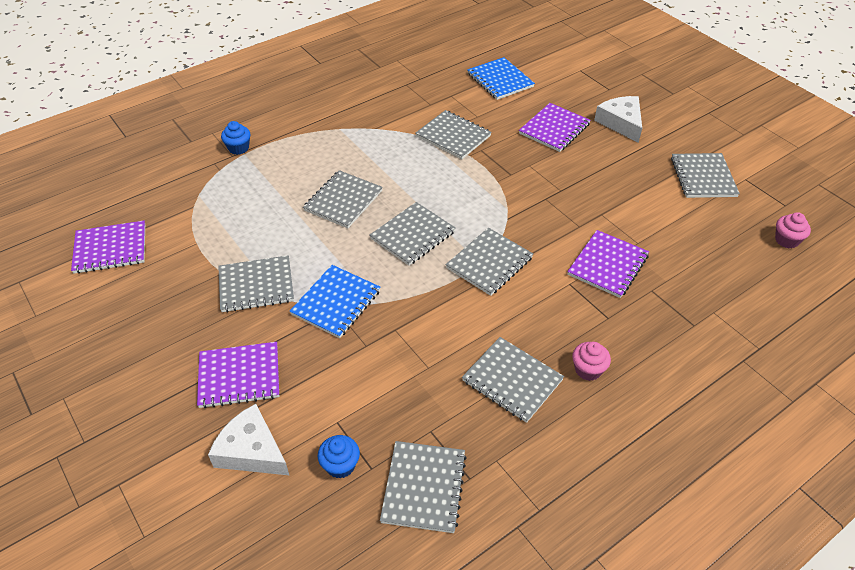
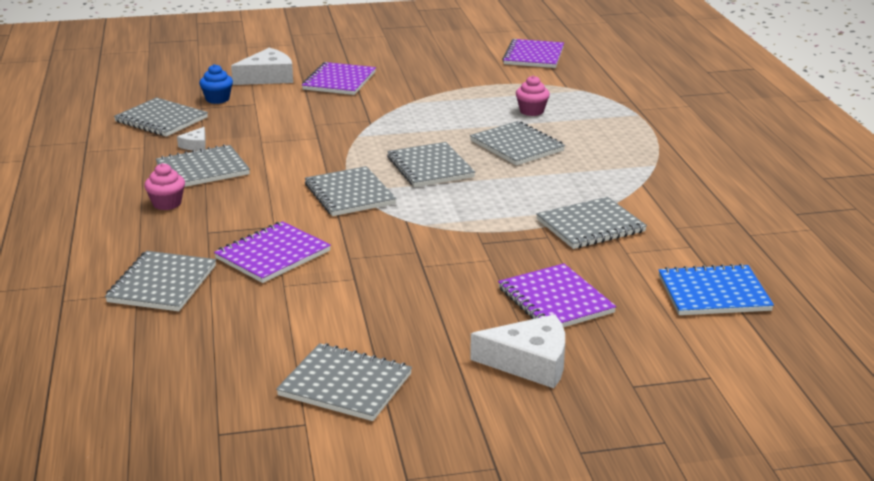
camera: 115 degrees right, 20 degrees down
grey notebook [218,255,294,312] -> grey notebook moved to [105,251,216,311]
blue cupcake [221,121,250,155] -> none
blue notebook [289,265,380,338] -> none
purple notebook [567,230,649,298] -> purple notebook turned 75 degrees clockwise [214,221,331,283]
pink cupcake [775,212,811,248] -> pink cupcake moved to [516,76,550,116]
none -> white cheese [177,127,206,151]

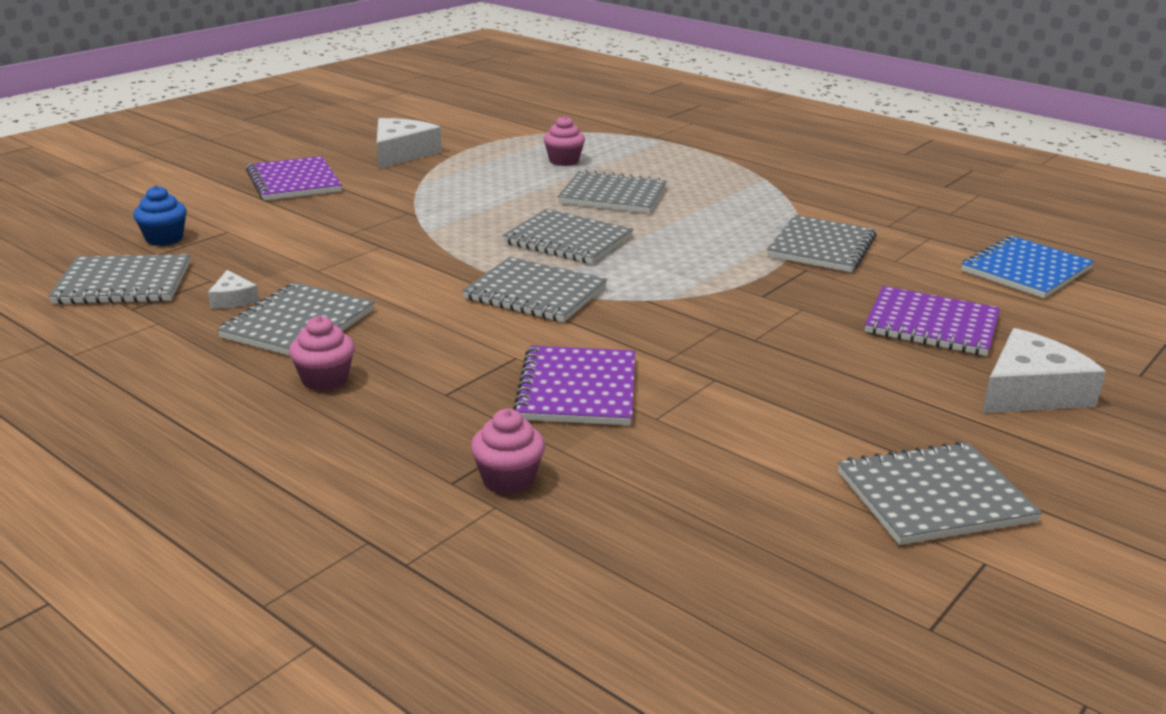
camera: 40 degrees left, 0 degrees up
grey notebook [105,251,216,311] -> pink cupcake [471,409,545,495]
white cheese [231,48,293,85] -> white cheese moved to [377,118,442,169]
purple notebook [502,39,564,68] -> none

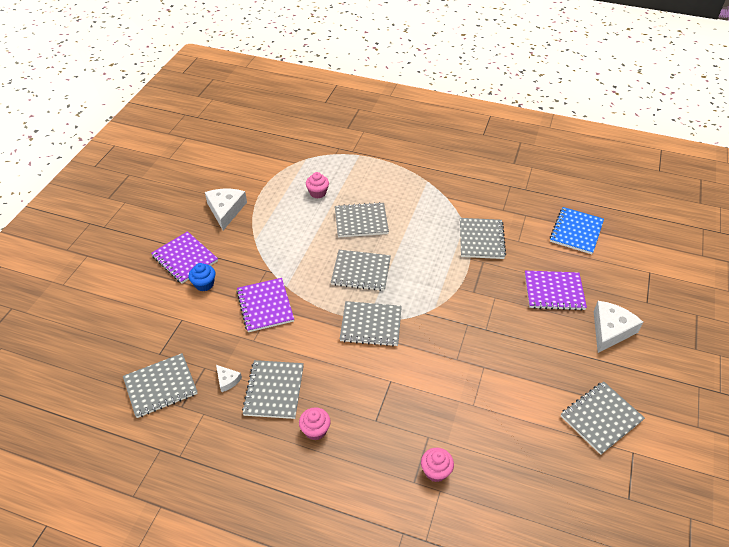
camera: 20 degrees left, 20 degrees up
blue cupcake [133,185,187,246] -> blue cupcake moved to [189,263,215,291]
purple notebook [513,345,635,425] -> purple notebook moved to [236,278,294,332]

